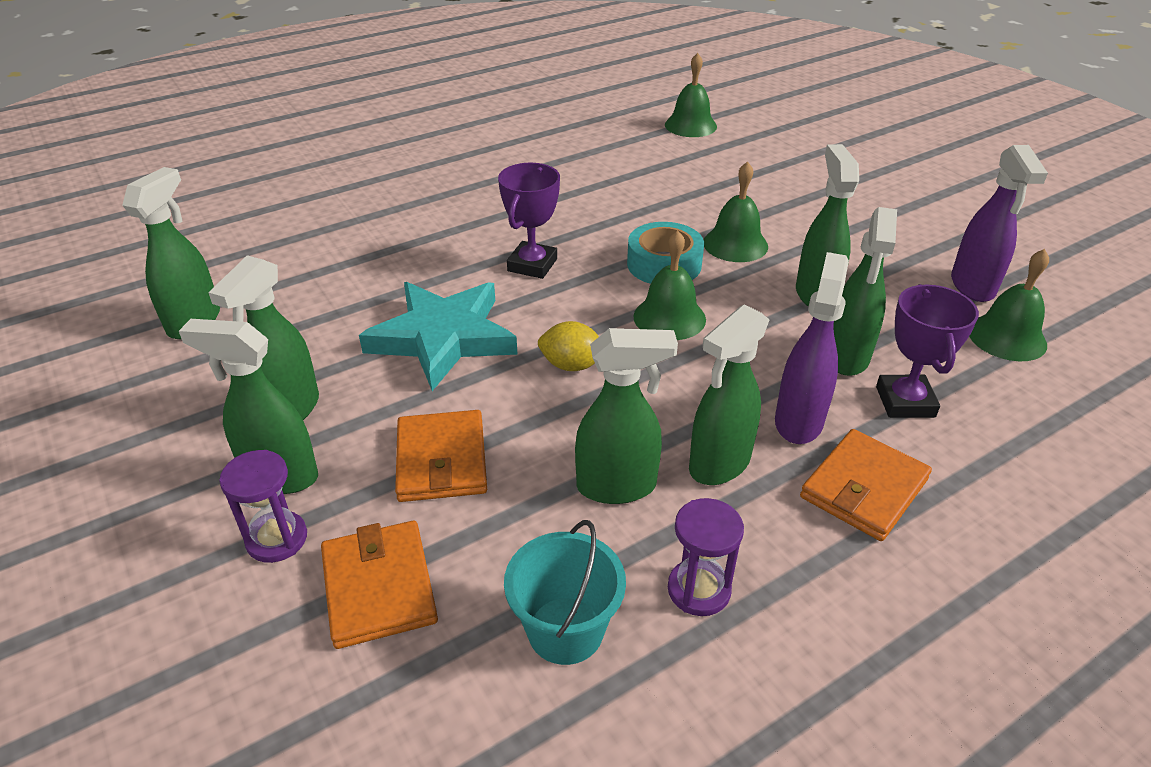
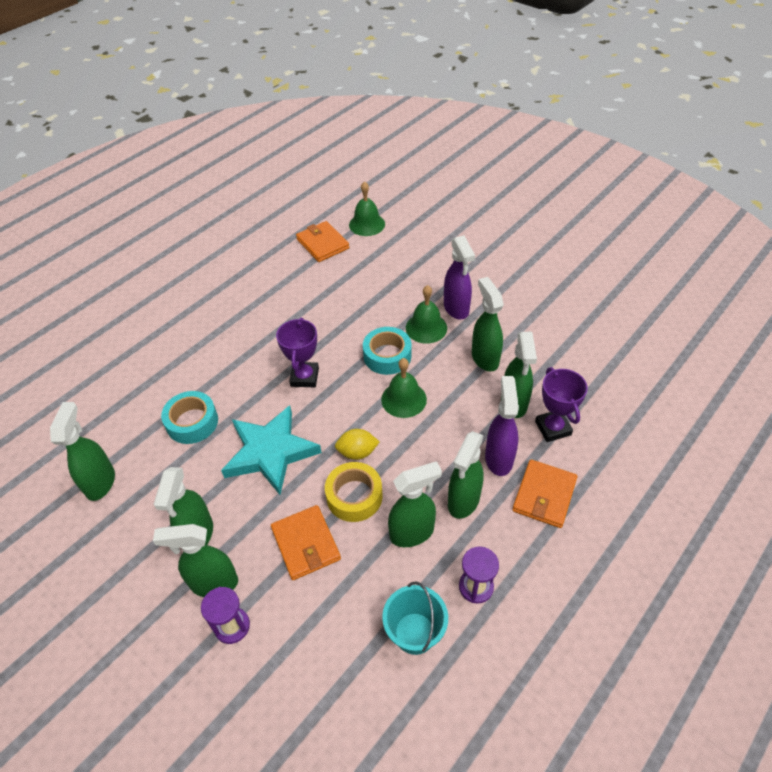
camera: 15 degrees left, 10 degrees up
orange wallet [321,521,438,649] -> orange wallet moved to [296,221,349,262]
purple spray bottle [951,145,1048,302] -> purple spray bottle moved to [444,235,475,319]
green bell [969,249,1049,361] -> none
none -> turquoise tape [161,391,218,444]
none -> yellow tape [325,462,383,522]

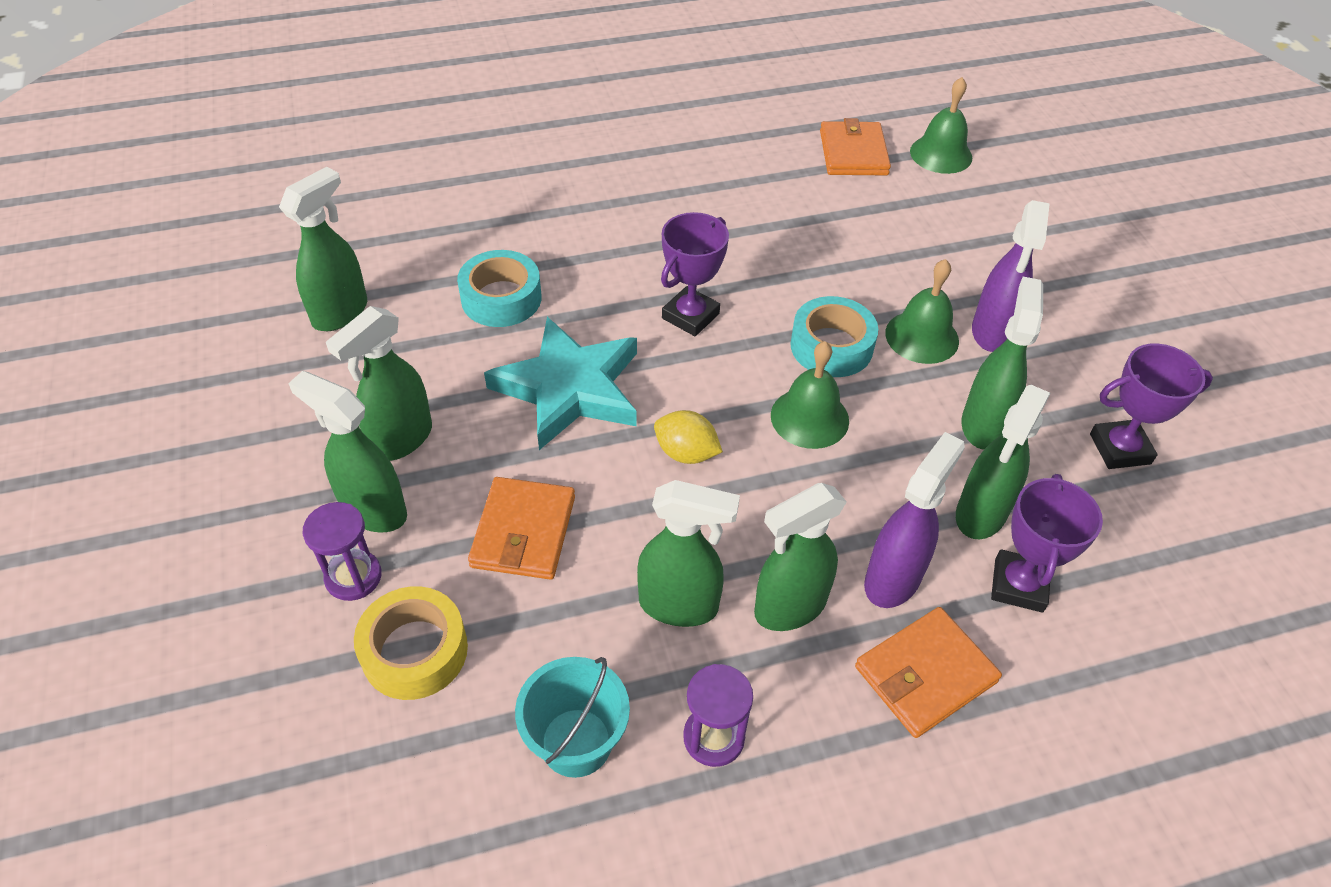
camera: 30 degrees right, 0 degrees up
yellow tape [325,462,383,522] -> yellow tape moved to [354,586,468,700]
none -> purple trophy [1090,344,1213,469]

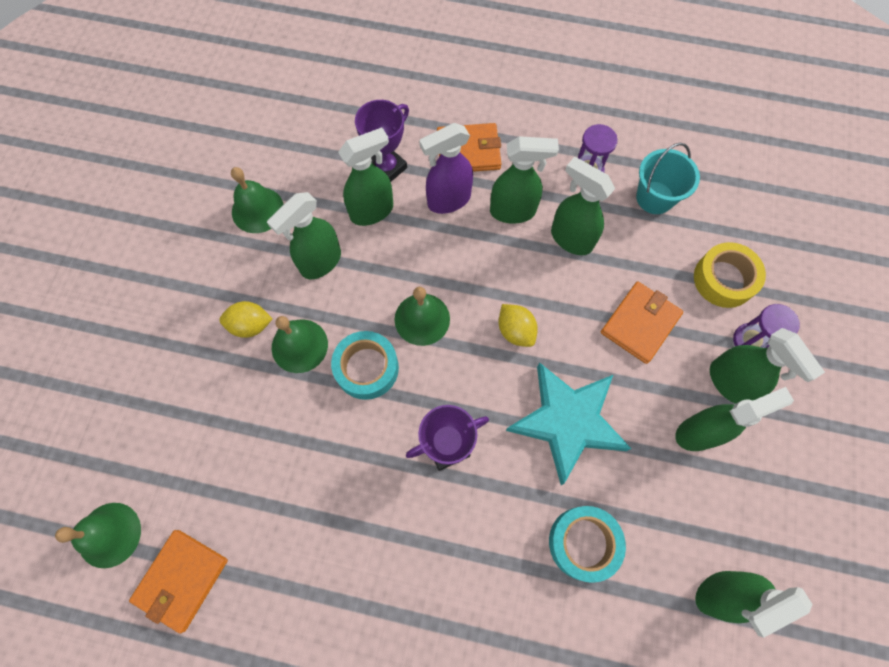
camera: 150 degrees left, 20 degrees up
purple spray bottle [972,200,1050,352] -> yellow lemon [219,301,272,338]
purple trophy [1090,344,1213,469] -> green bell [231,167,284,233]

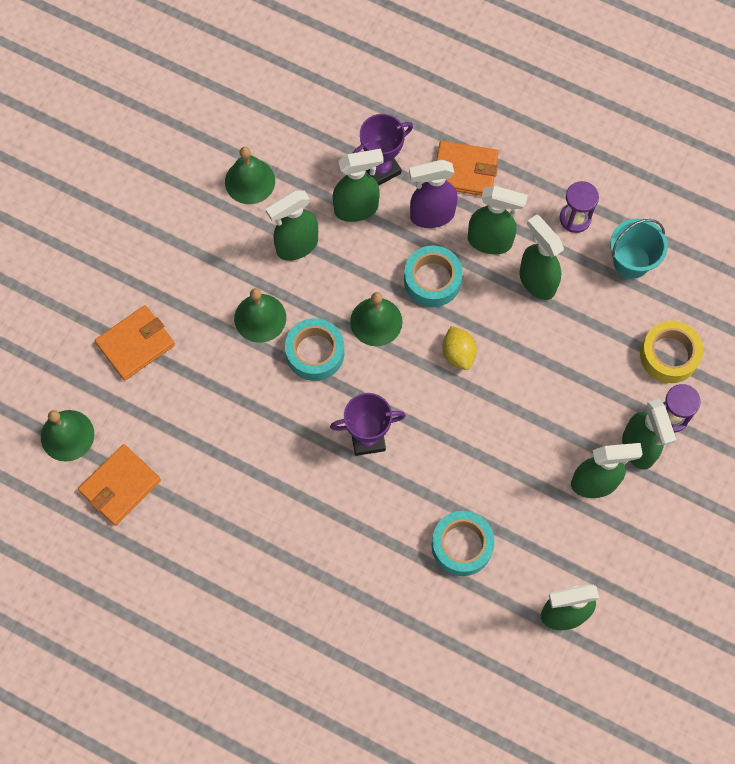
camera: 15 degrees right, 0 degrees up
yellow lemon [219,301,272,338] -> none
turquoise star [506,363,631,485] -> none
orange wallet [601,282,683,364] -> orange wallet moved to [95,305,175,380]
none -> turquoise tape [404,246,463,307]

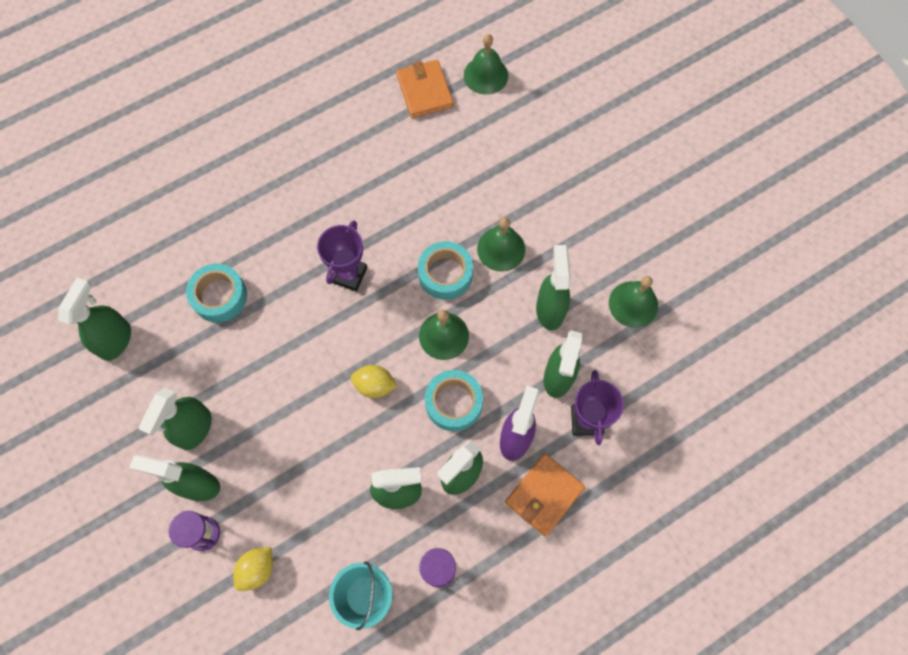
camera: 120 degrees right, 0 degrees up
orange wallet [95,305,175,380] -> none
yellow tape [640,321,703,383] -> yellow lemon [233,547,273,591]

